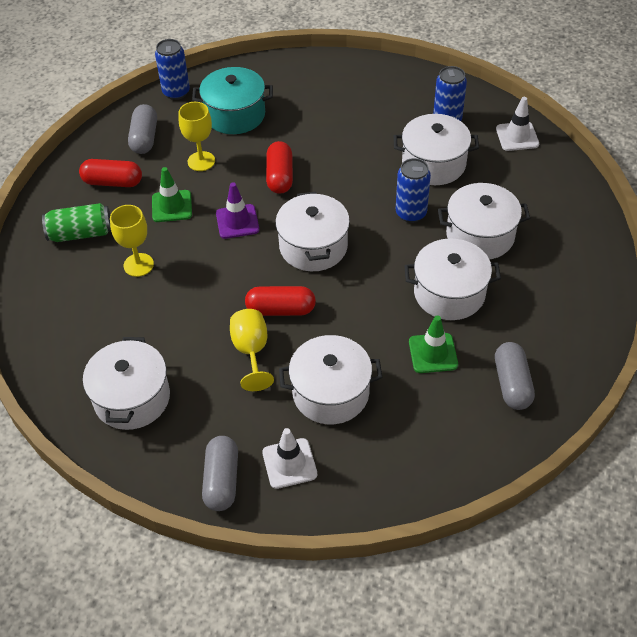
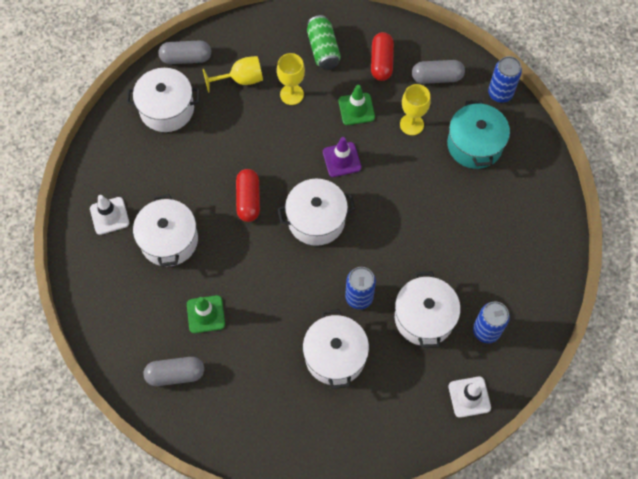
camera: 85 degrees right, 15 degrees up
grey capsule [202,436,238,511] -> grey capsule moved to [159,41,211,64]
yellow goblet [230,309,274,391] -> yellow goblet moved to [203,56,263,93]
red capsule [266,141,293,194] -> none
white pot [404,238,501,320] -> none

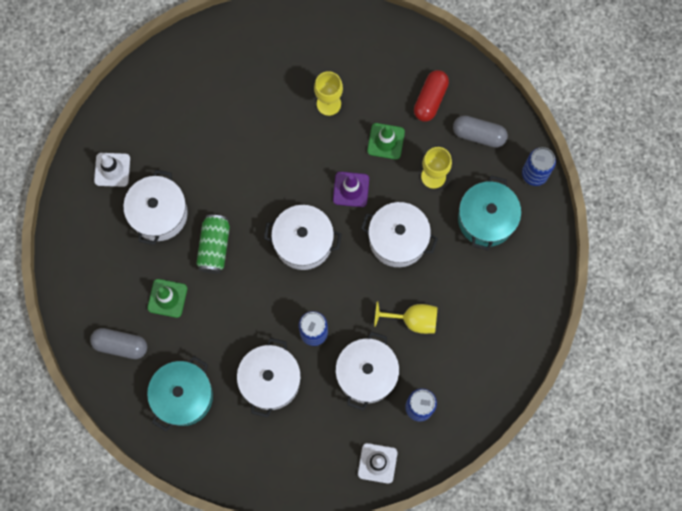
camera: 20 degrees right, 10 degrees up
white pot [127,68,200,132] -> white pot moved to [361,202,438,267]
grey capsule [159,41,211,64] -> none
yellow goblet [203,56,263,93] -> yellow goblet moved to [374,301,437,334]
red capsule [236,169,260,222] -> none
green can [307,15,341,70] -> green can moved to [196,215,230,274]
none -> turquoise pot [147,356,213,431]

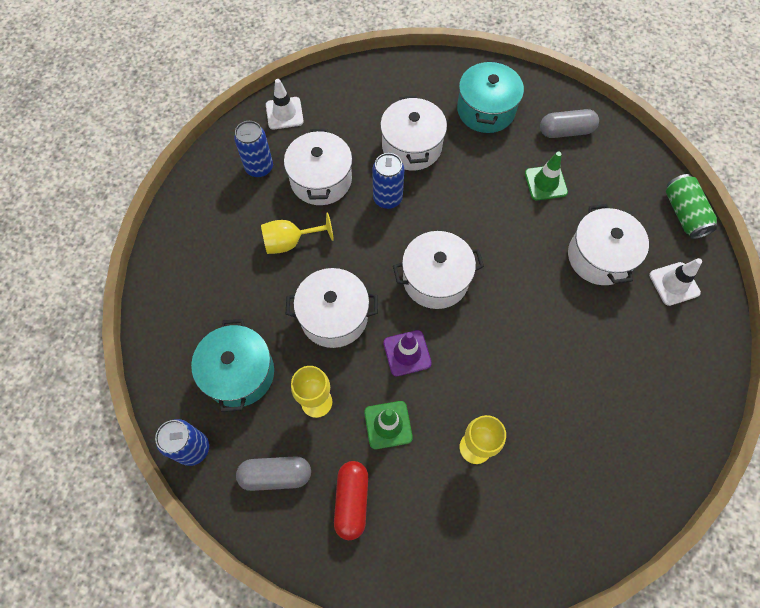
camera: 160 degrees right, 10 degrees down
green can [196,215,230,274] -> green can moved to [666,174,718,239]

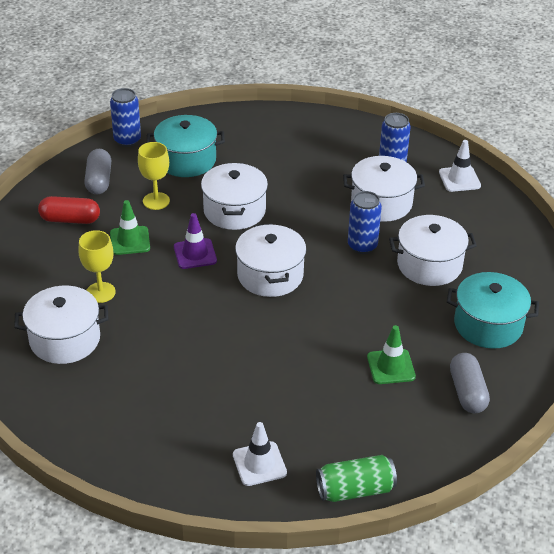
camera: 90 degrees right, 25 degrees down
yellow goblet [261,213,334,254] -> none
white pot [568,204,649,285] -> white pot moved to [14,286,108,364]

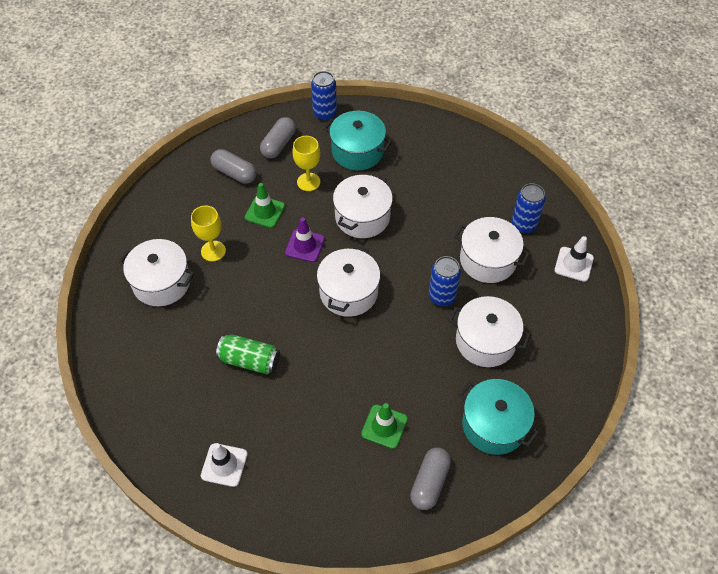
camera: 30 degrees right, 15 degrees up
red capsule [38,196,100,224] -> grey capsule [210,149,257,184]
green can [316,455,397,502] -> green can moved to [216,334,280,374]

